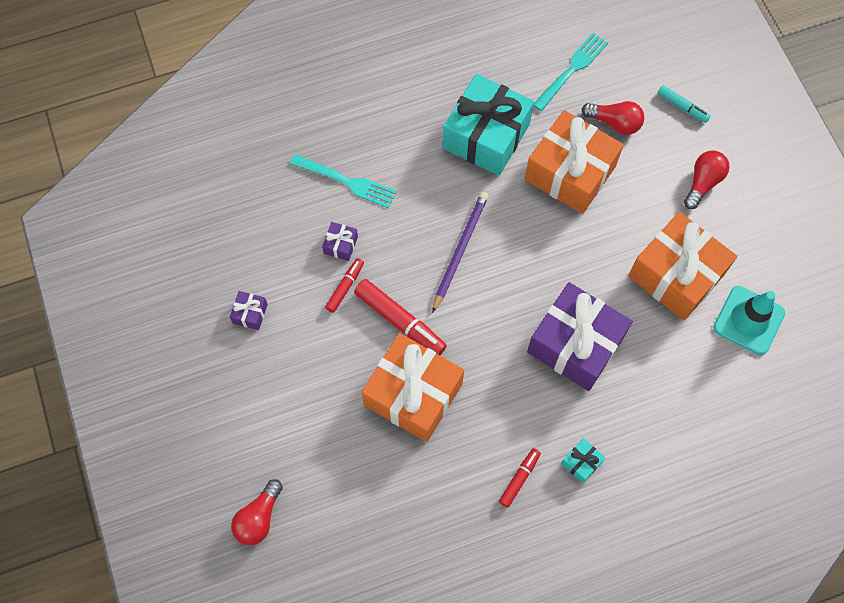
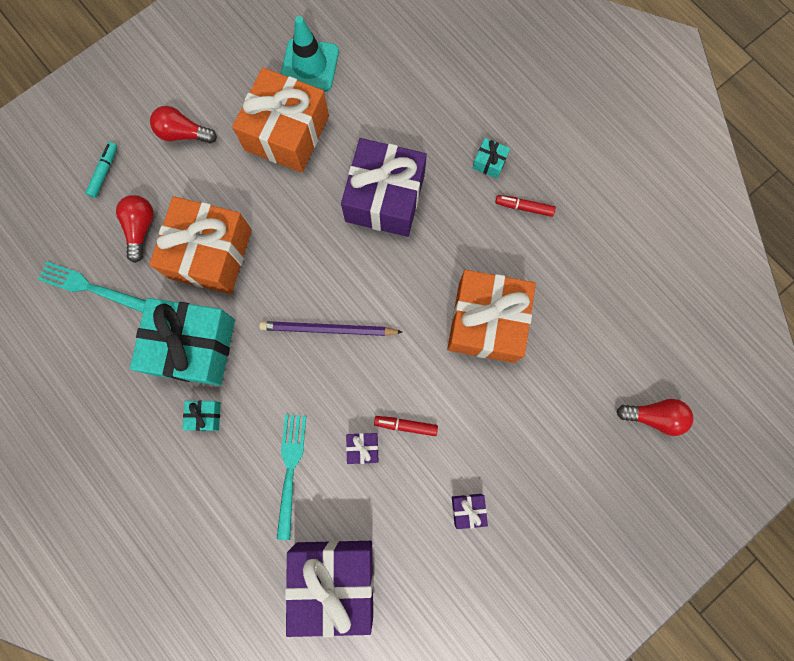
camera: 110 degrees left, 10 degrees up
red marker [354,279,447,355] -> none
none -> turquoise gift [183,401,221,431]
none -> purple gift [285,540,374,637]

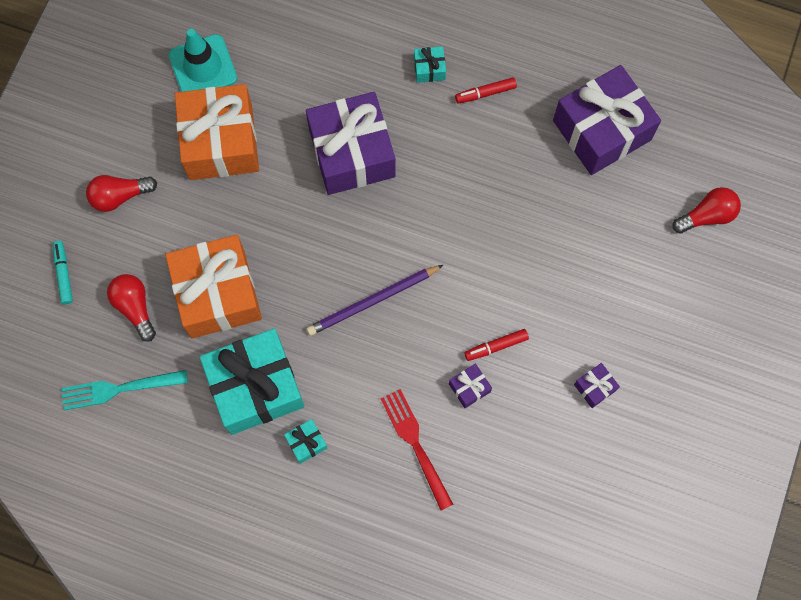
camera: 30 degrees left, 5 degrees down
turquoise fork [277,414,306,540] -> red fork [381,389,453,510]
purple gift [285,540,374,637] -> purple gift moved to [553,65,661,175]
orange gift [447,270,536,363] -> none

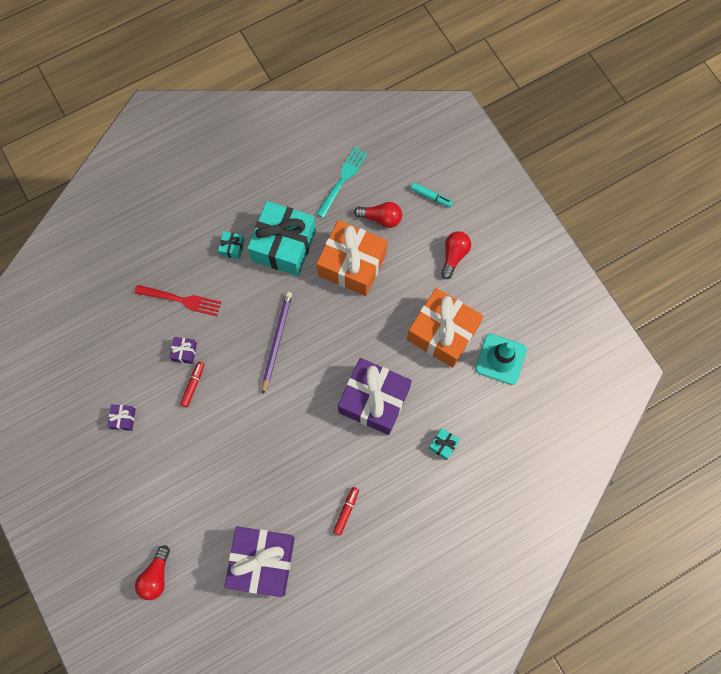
camera: 130 degrees right, 0 degrees up
turquoise gift [414,46,446,83] -> turquoise gift moved to [429,428,460,460]

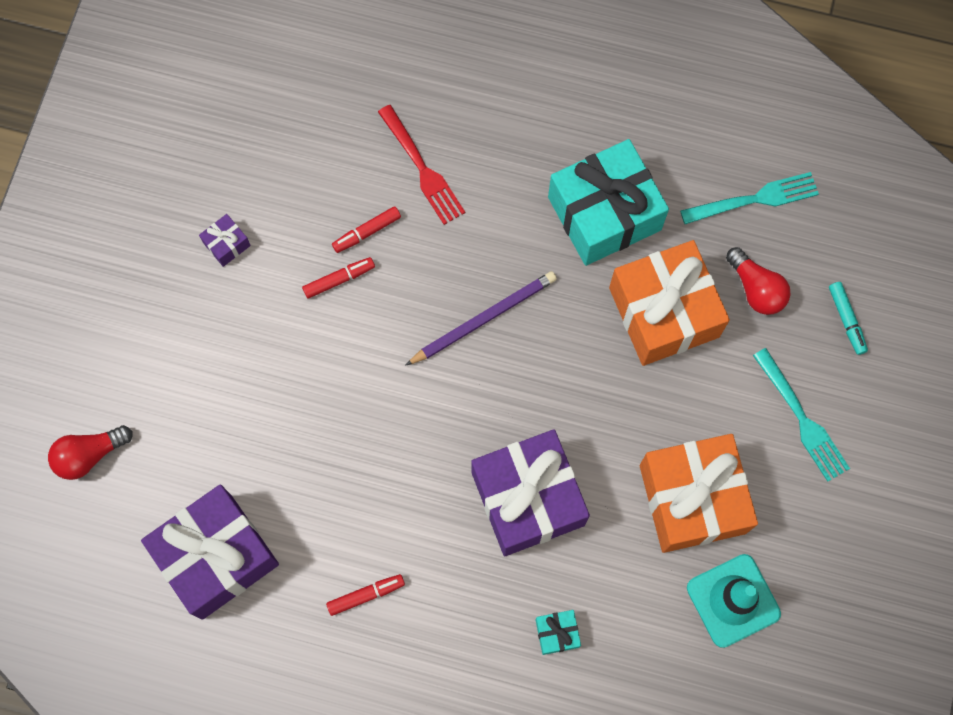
camera: 45 degrees right, 0 degrees up
purple gift [170,337,197,364] -> red marker [332,206,401,253]
turquoise gift [218,231,244,259] -> none
red light bulb [441,231,471,279] -> turquoise fork [753,348,850,482]

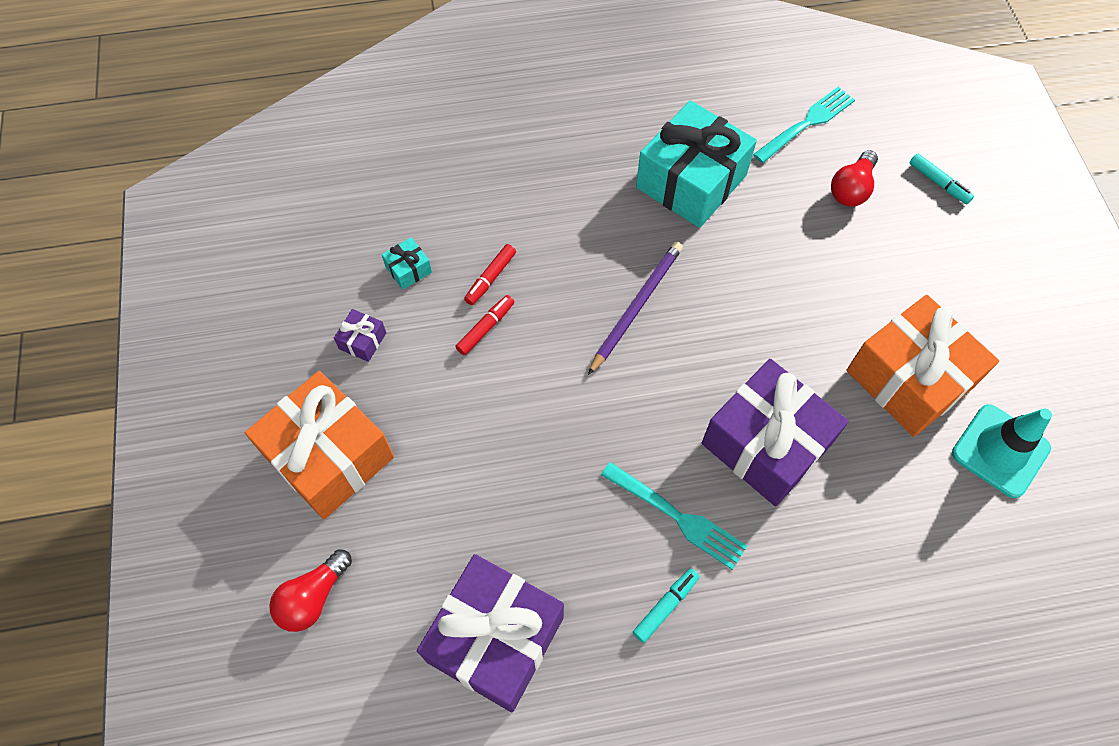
camera: 25 degrees left, 10 degrees down
red marker [326,574,405,616] -> turquoise marker [633,568,700,643]
red fork [378,105,465,225] -> none
turquoise gift [535,610,581,655] -> turquoise gift moved to [382,237,432,290]
orange gift [609,240,730,366] -> orange gift moved to [245,371,394,519]
red light bulb [726,247,791,315] -> red light bulb turned 90 degrees clockwise [831,150,878,206]
turquoise fork [753,348,850,482] -> turquoise fork moved to [601,462,747,570]

